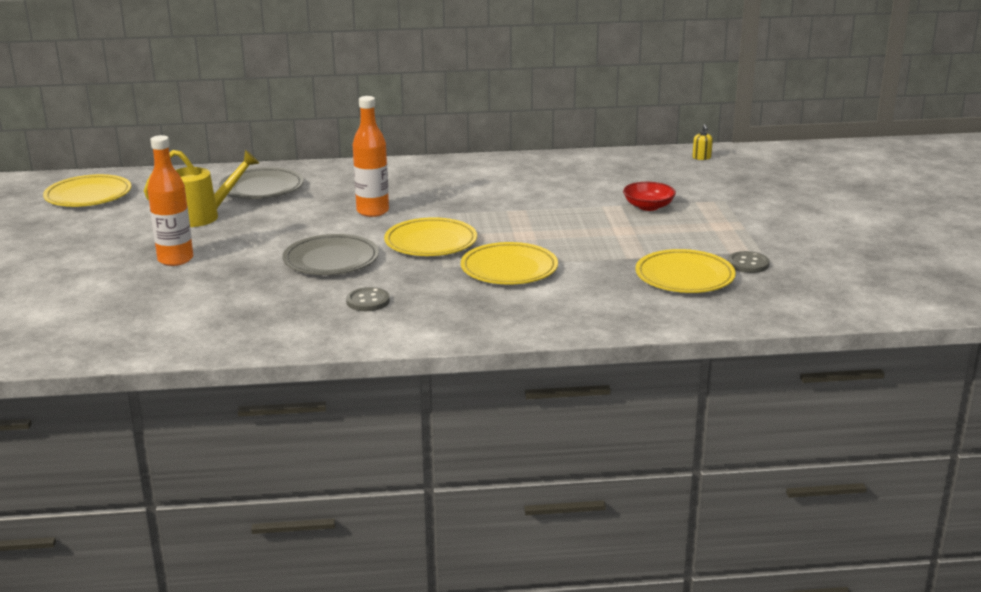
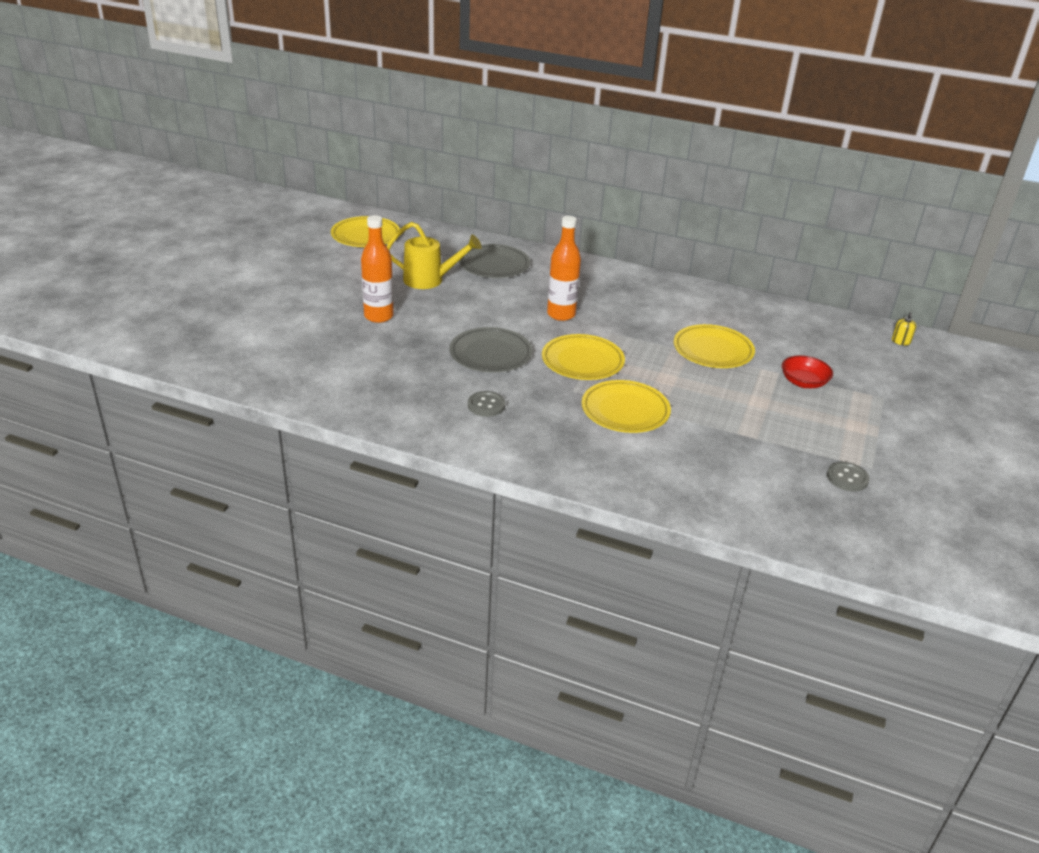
camera: 25 degrees right, 10 degrees up
yellow plate [635,249,736,293] -> yellow plate moved to [674,324,755,368]

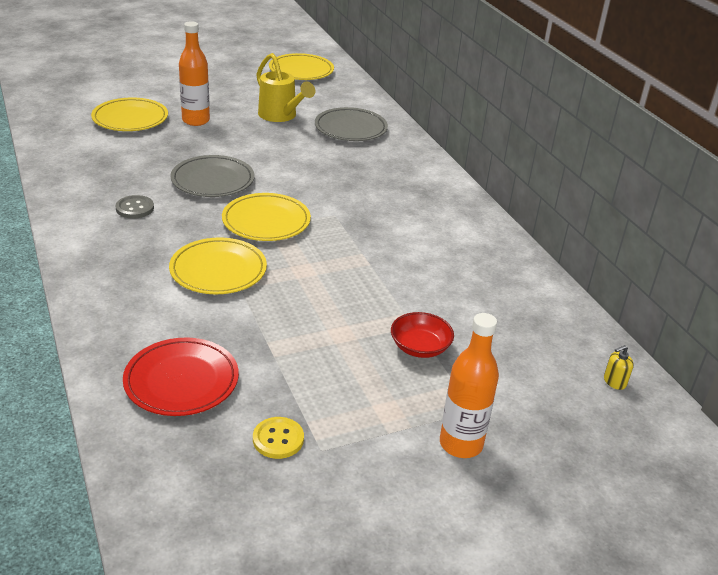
camera: 45 degrees right, 0 degrees up
orange bottle [547,216,581,321] -> orange bottle moved to [440,313,499,458]
yellow plate [674,324,755,368] -> yellow plate moved to [91,98,168,131]
grey button [827,462,870,491] -> yellow button [253,417,304,459]
none -> red plate [123,338,239,416]

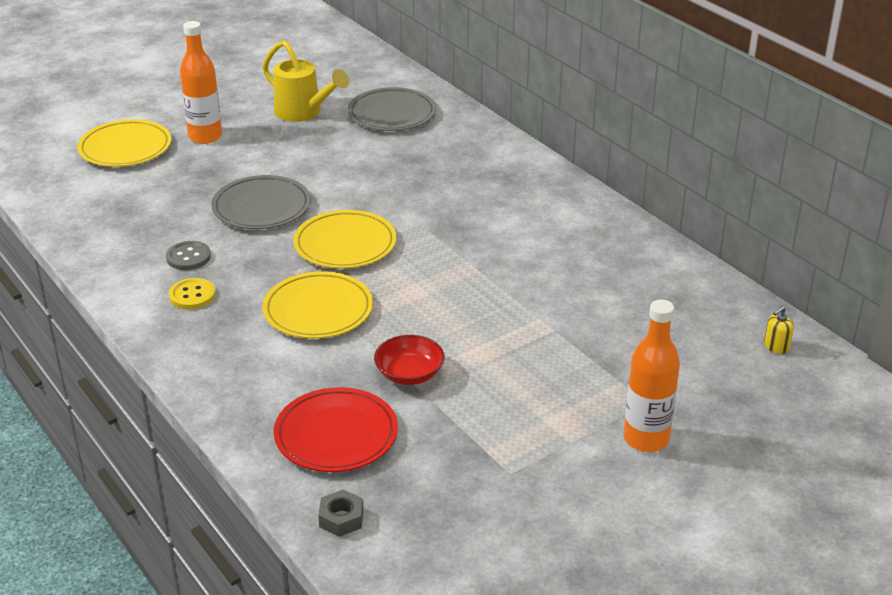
camera: 10 degrees left, 0 degrees up
yellow button [253,417,304,459] -> yellow button moved to [169,278,216,310]
yellow plate [269,53,334,80] -> none
red bowl [391,312,454,358] -> red bowl moved to [374,335,445,385]
none -> grey nut [318,490,364,537]

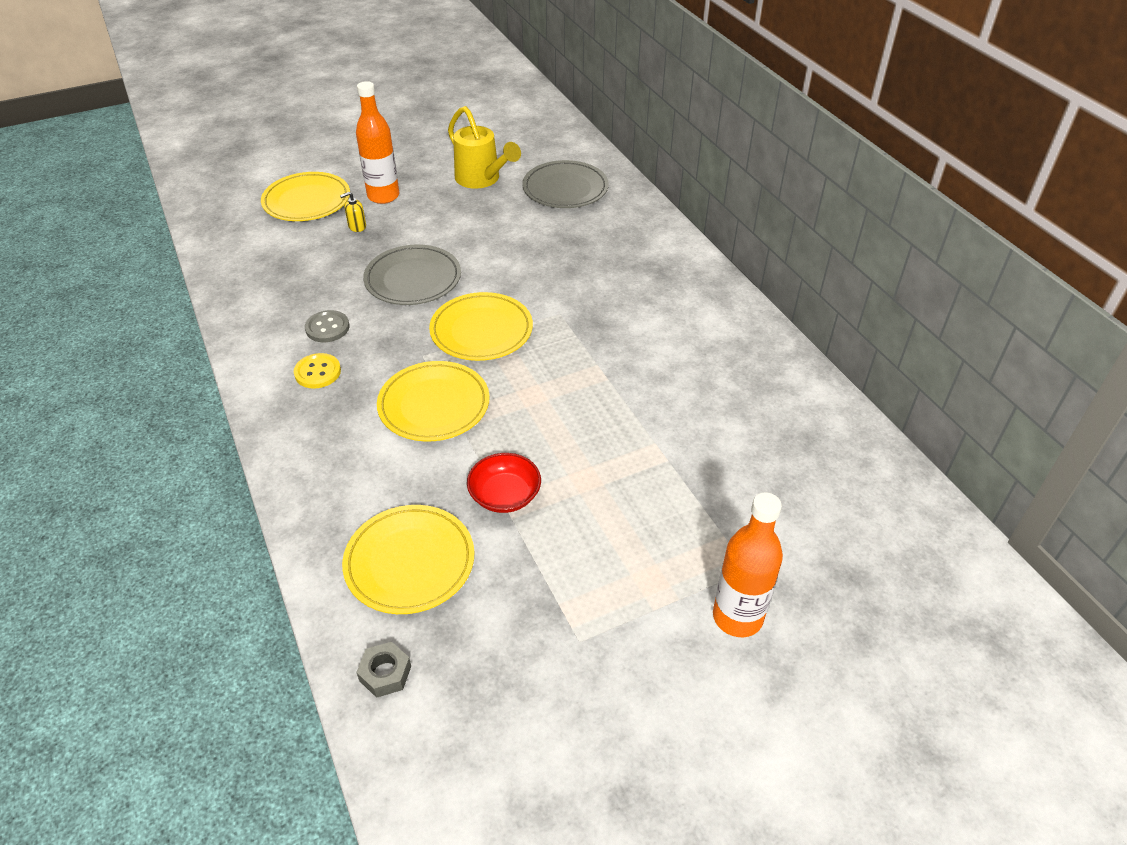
camera: 10 degrees right, 10 degrees up
red plate [273,387,398,472] -> yellow plate [342,505,474,614]
yellow soap dispenser [764,307,794,354] -> yellow soap dispenser moved to [340,192,366,232]

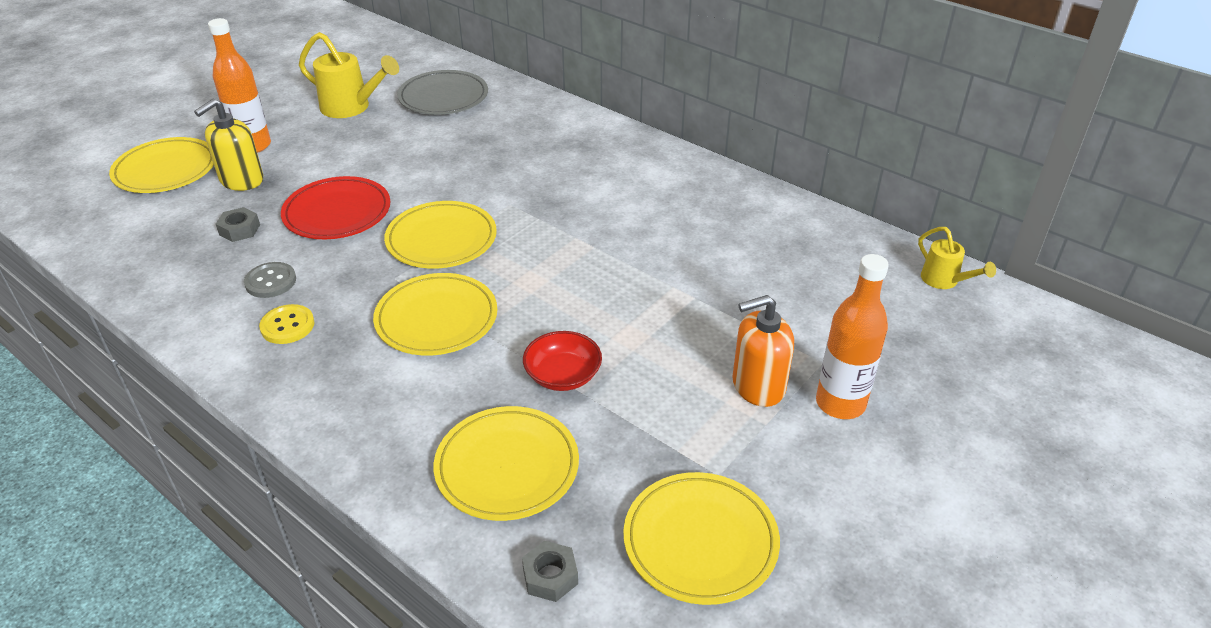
camera: 25 degrees left, 5 degrees down
yellow soap dispenser [340,192,366,232] -> yellow soap dispenser [194,99,263,191], size x2.01
grey plate [363,245,461,305] -> red plate [281,176,390,239]
none -> grey nut [216,207,260,242]
none -> yellow plate [623,472,780,605]
none -> orange soap dispenser [732,295,794,407]
none -> yellow watering can [918,227,996,289]

